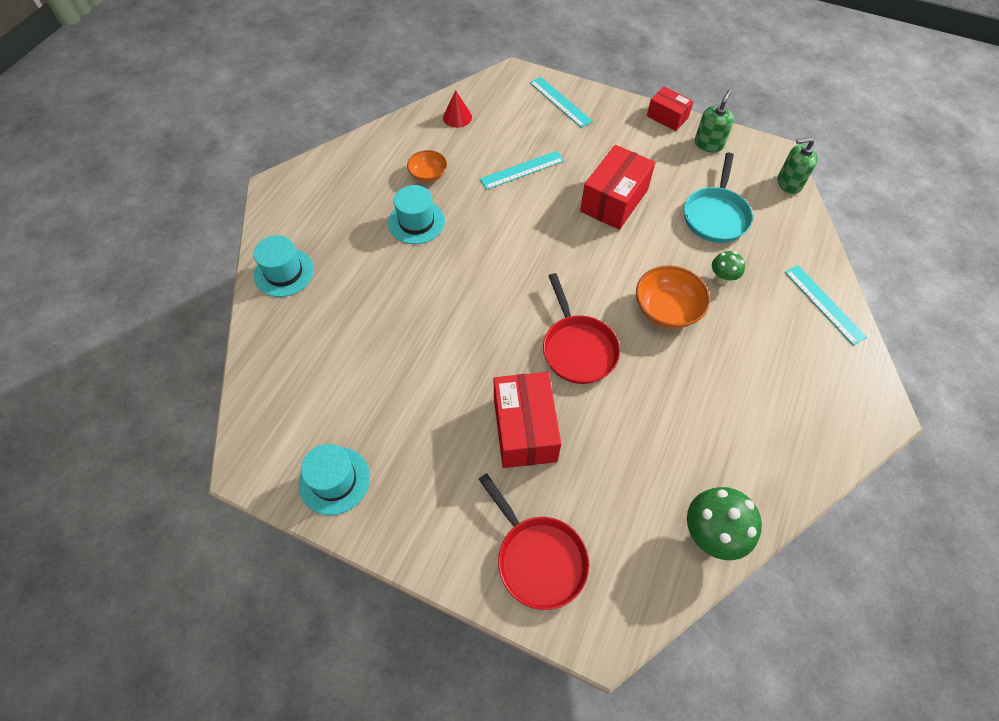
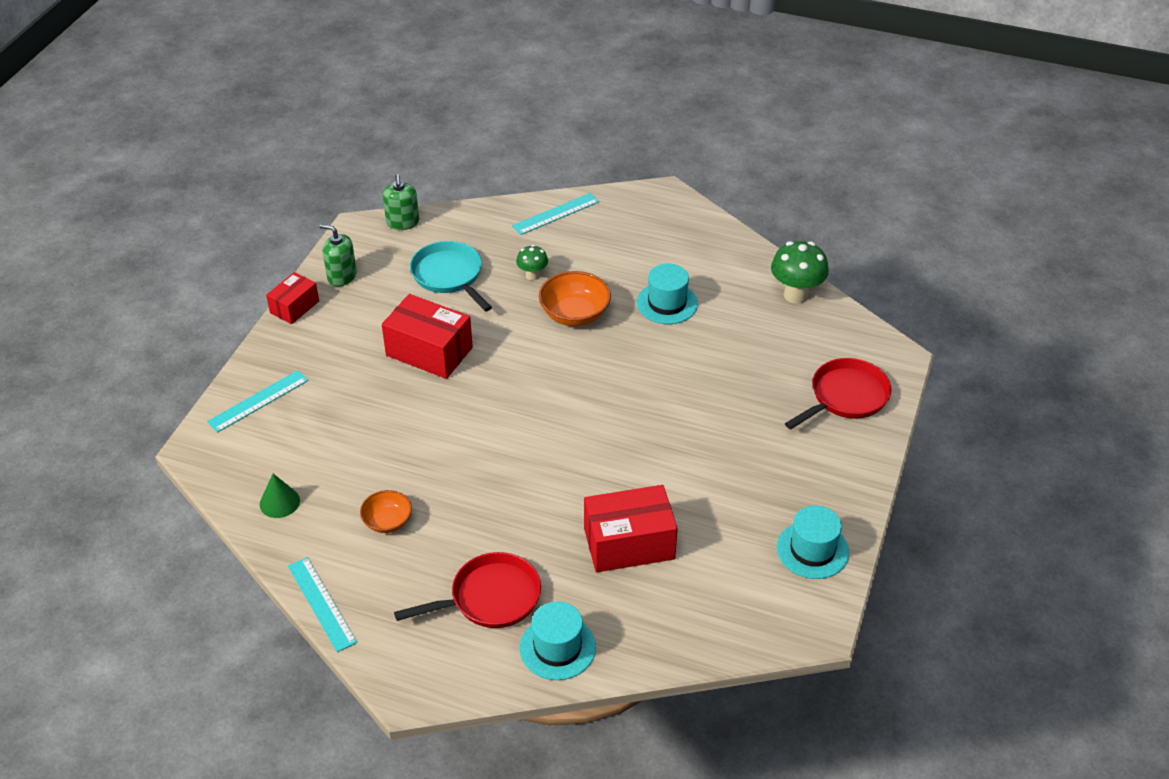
camera: 95 degrees left, 15 degrees down
turquoise hat [388,185,445,244] -> turquoise hat moved to [637,264,698,324]
red cone [443,90,472,128] -> green cone [260,474,300,518]
turquoise ruler [479,151,565,190] -> turquoise ruler moved to [288,557,357,652]
red box [494,372,561,468] -> red box moved to [584,485,678,572]
red pan [543,273,620,384] -> red pan moved to [394,552,541,628]
turquoise pan [684,153,753,243] -> turquoise pan turned 135 degrees counterclockwise [410,241,492,312]

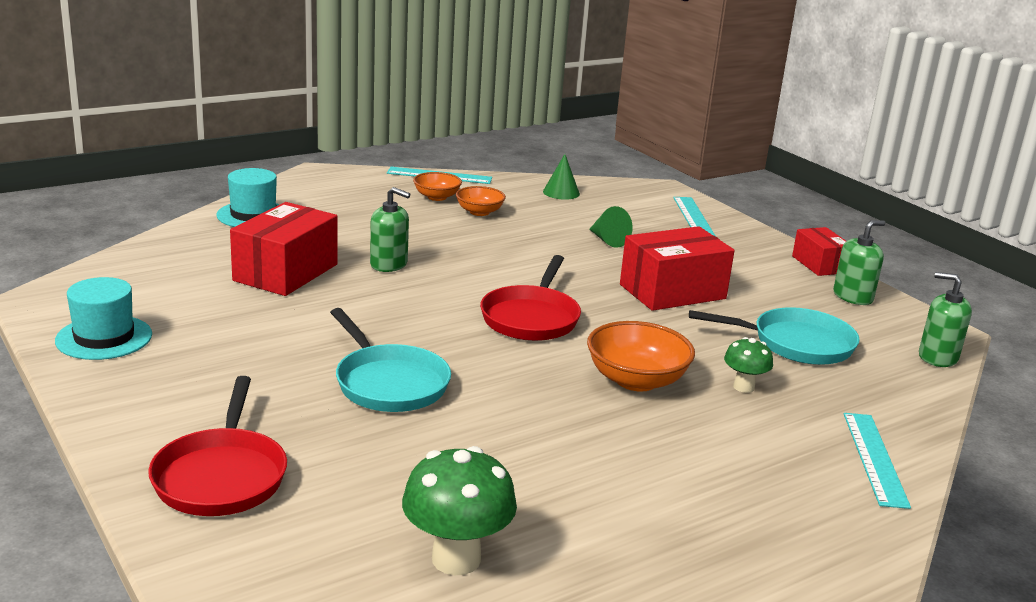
camera: 125 degrees right, 20 degrees down
red pan [394,552,541,628] -> red pan moved to [480,255,581,341]
turquoise hat [637,264,698,324] -> none
none -> turquoise pan [330,308,451,412]
none -> green soap dispenser [370,187,410,272]
none -> orange bowl [413,172,462,201]
none -> green cone [589,206,633,248]

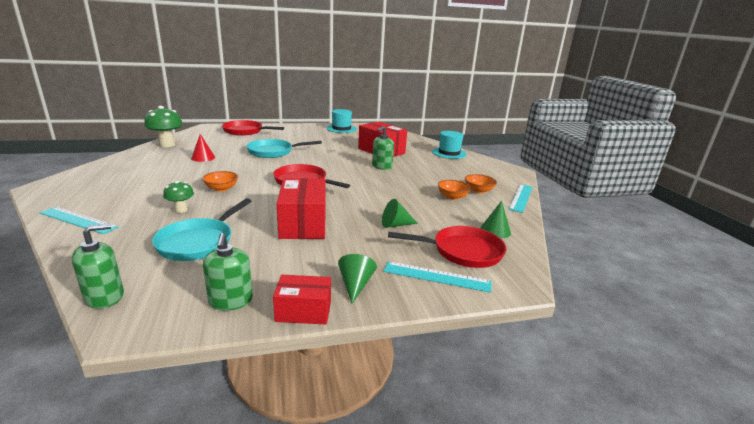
camera: 110 degrees right, 0 degrees up
orange bowl [587,321,695,391] -> orange bowl [202,171,238,191], size x0.62
none -> red cone [191,134,215,162]
none -> green cone [338,254,377,303]
none -> red pan [388,226,506,268]

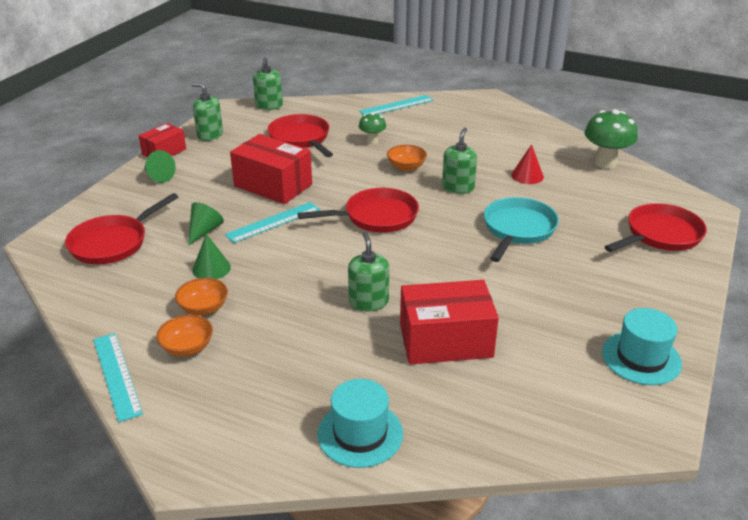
camera: 130 degrees right, 10 degrees up
turquoise pan [152,198,252,261] -> red pan [267,114,333,157]
turquoise ruler [384,261,492,293] -> turquoise ruler moved to [225,202,320,243]
green cone [480,201,511,238] -> green cone moved to [192,234,231,279]
none -> green soap dispenser [442,128,477,194]

